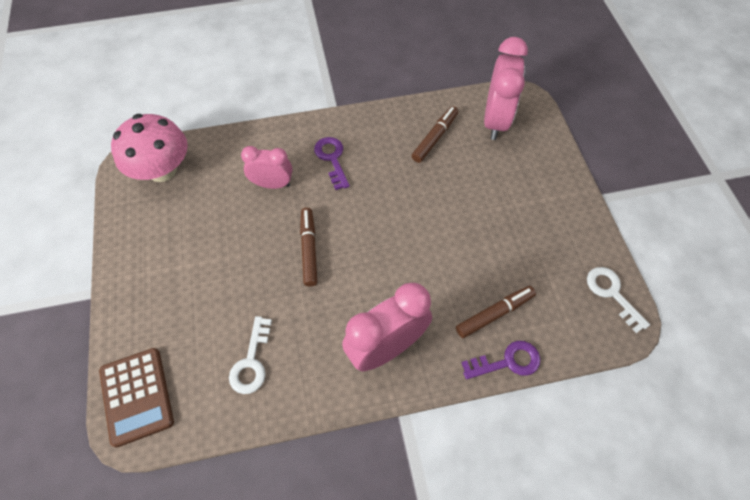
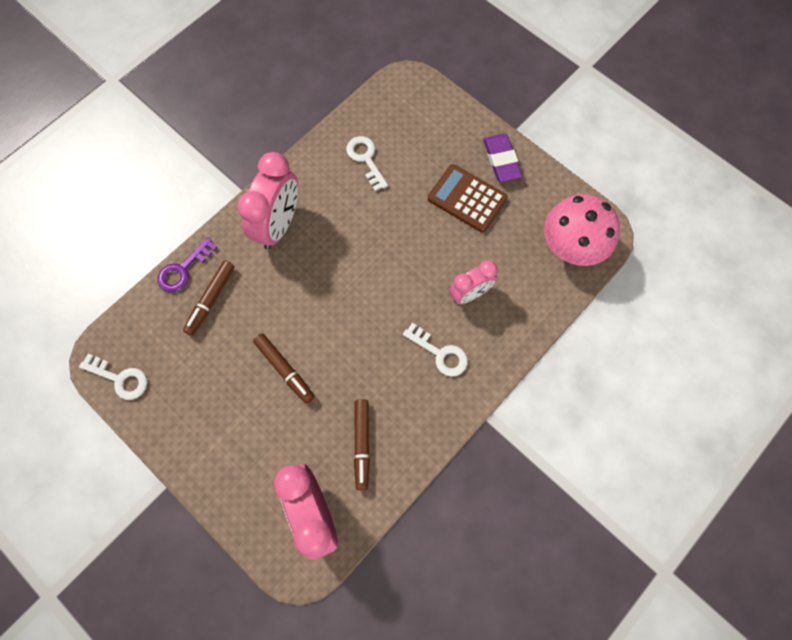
camera: 145 degrees right, 10 degrees up
brown calculator [99,348,174,448] -> brown calculator moved to [428,164,508,232]
brown marker [300,208,317,286] -> brown marker moved to [253,334,314,404]
purple key [314,137,350,190] -> white key [403,323,468,377]
none -> purple eraser [483,134,522,182]

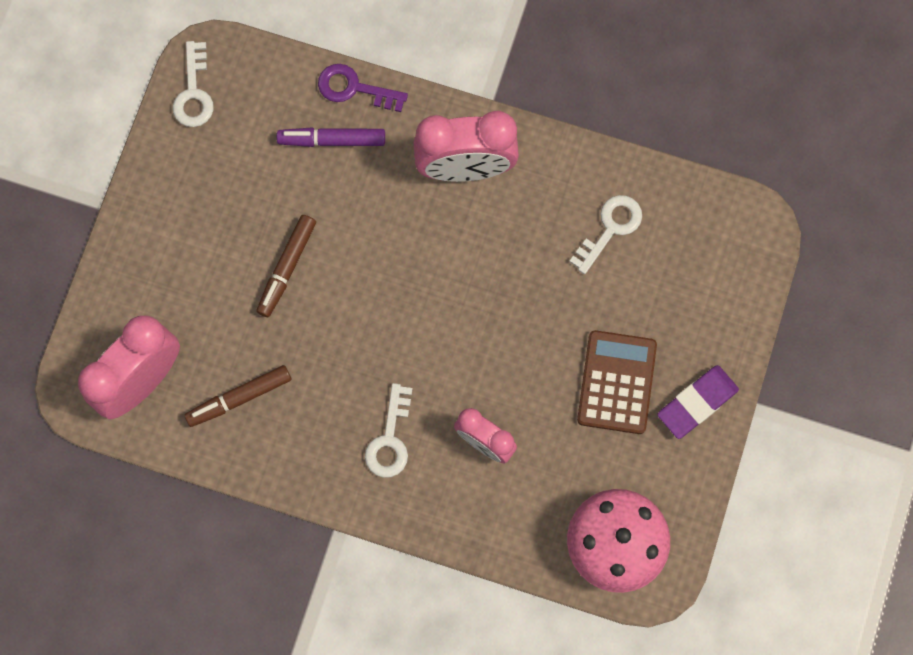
camera: 65 degrees right, 5 degrees up
brown marker [183,260,234,336] -> purple marker [277,127,385,147]

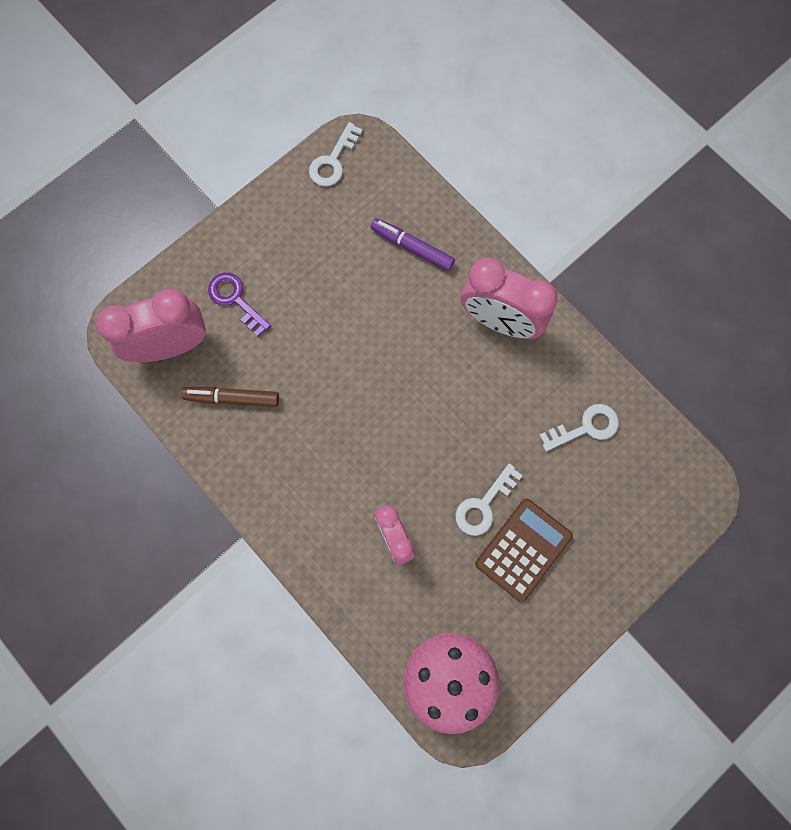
camera: 30 degrees right, 0 degrees up
brown marker [256,215,316,317] -> none
purple key [318,64,408,112] -> purple key moved to [208,273,271,337]
white key [365,383,413,478] -> white key moved to [455,463,523,536]
purple eraser [657,365,739,439] -> none

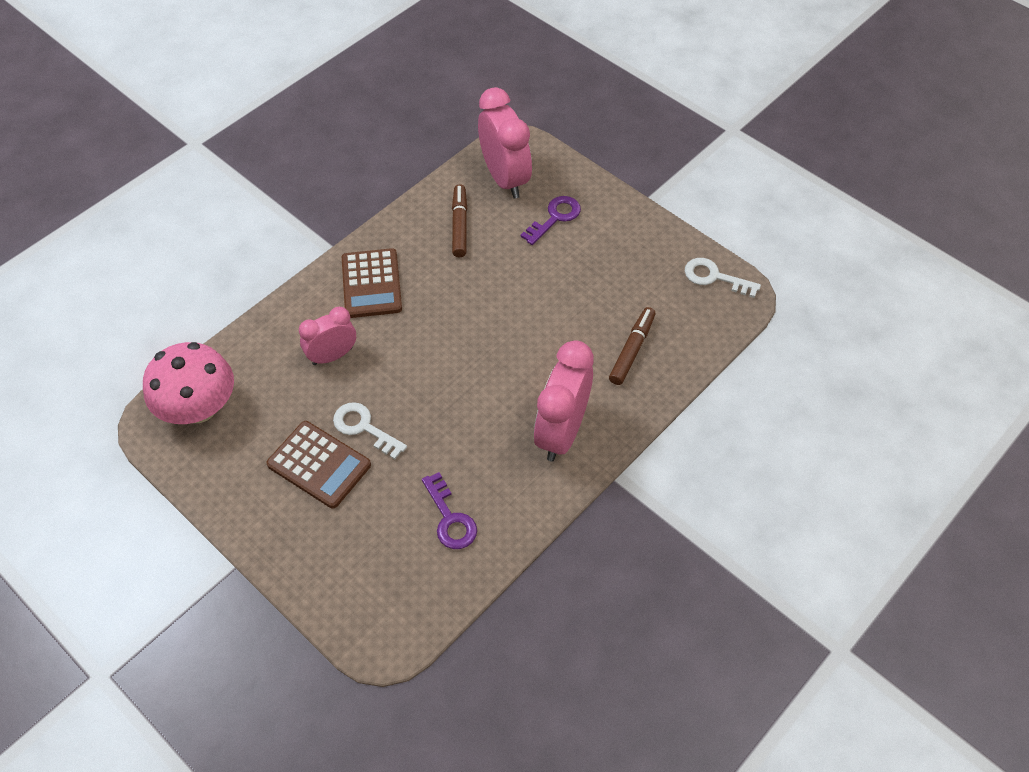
camera: 85 degrees right, 20 degrees down
purple marker [371,218,455,271] -> brown marker [609,307,655,385]
white key [539,404,619,451] -> purple key [422,472,477,549]
none -> brown calculator [342,248,402,318]

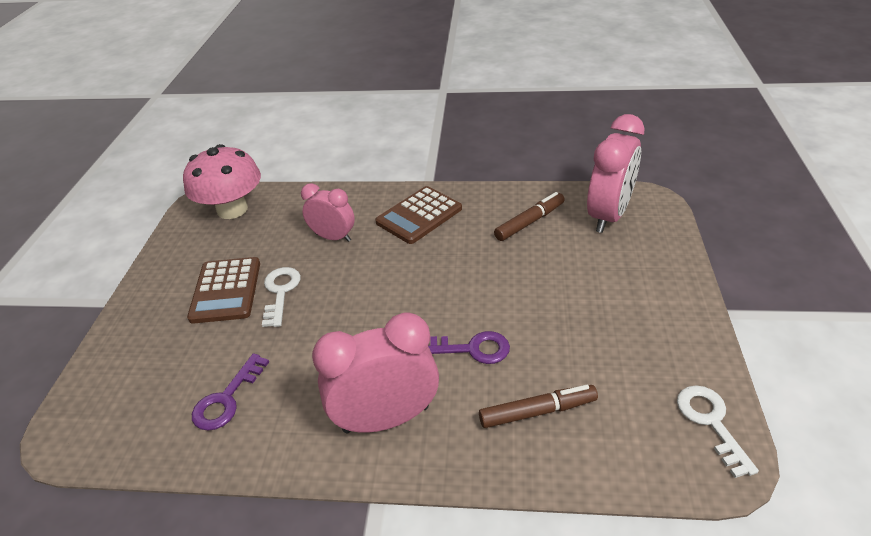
camera: 55 degrees right, 15 degrees down
purple key [521,196,581,245] -> purple key moved to [428,331,510,364]

